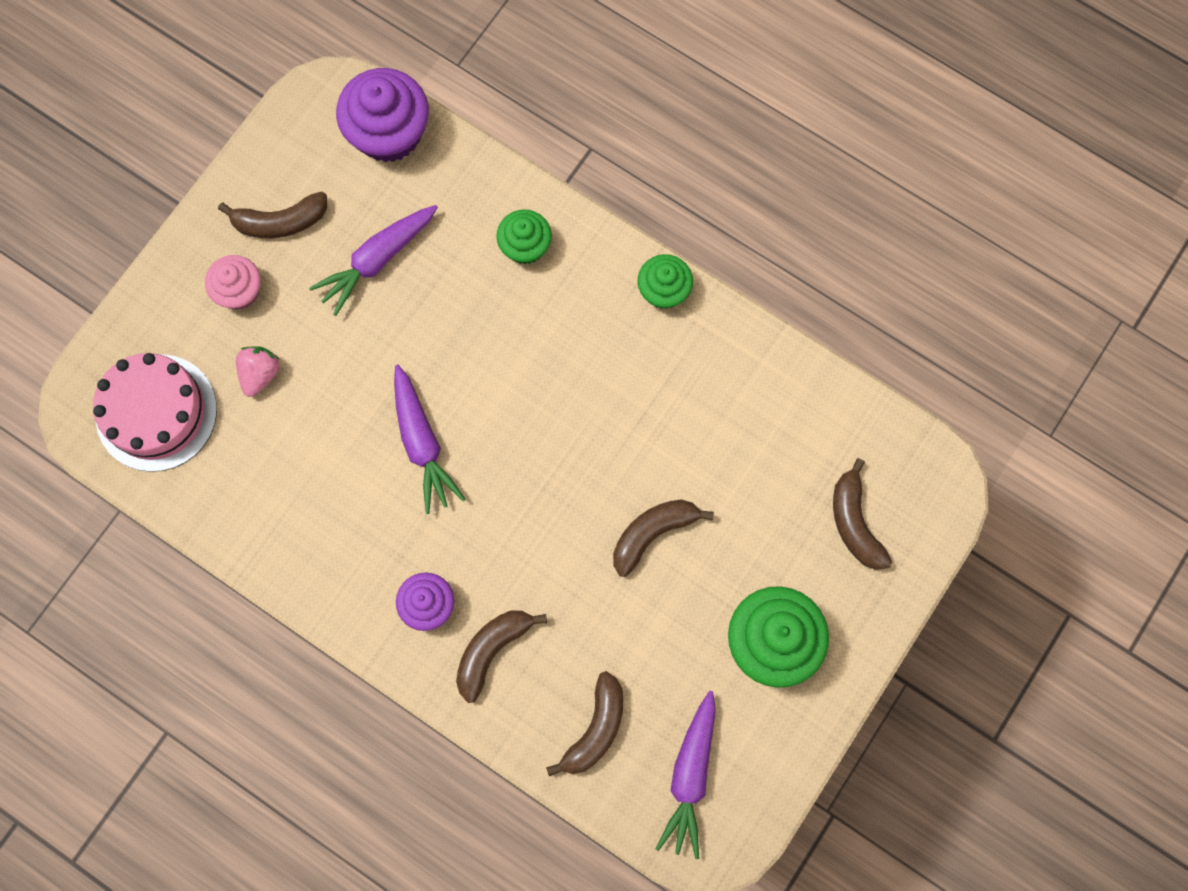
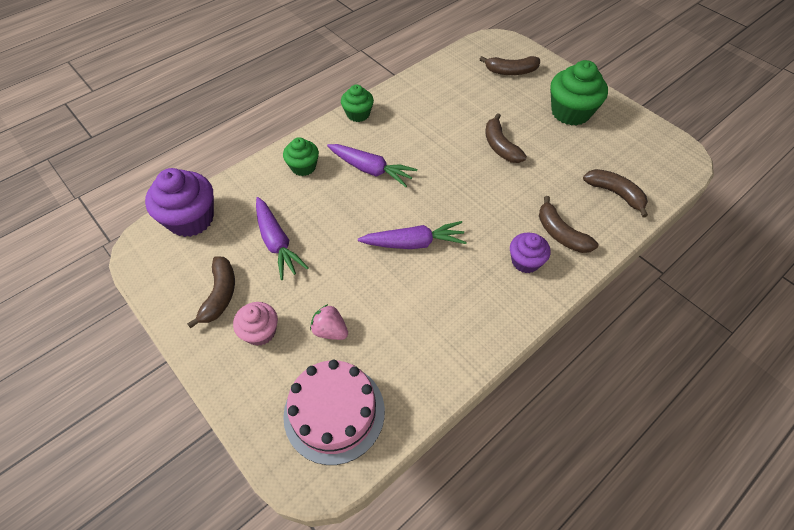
camera: 75 degrees left, 20 degrees down
purple carrot [656,691,716,859] -> purple carrot moved to [327,144,417,187]

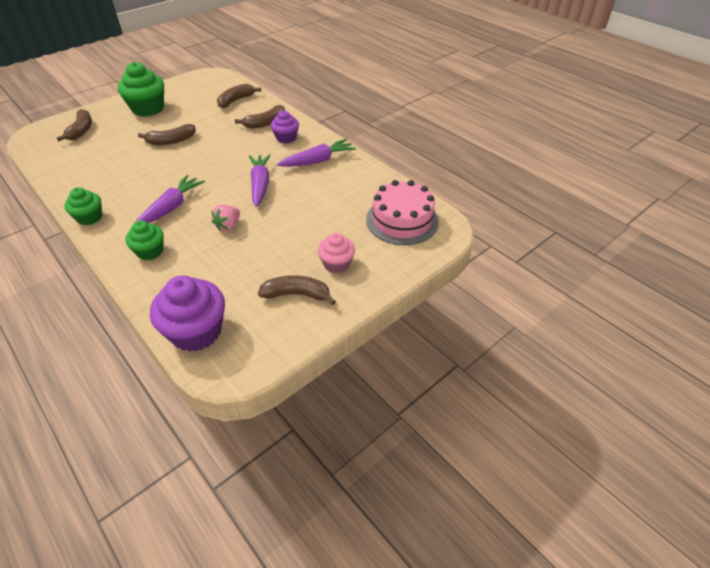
camera: 90 degrees left, 10 degrees down
purple carrot [256,197,309,280] -> purple carrot moved to [277,139,356,167]
pink strawberry [310,304,348,340] -> pink strawberry moved to [211,205,240,231]

